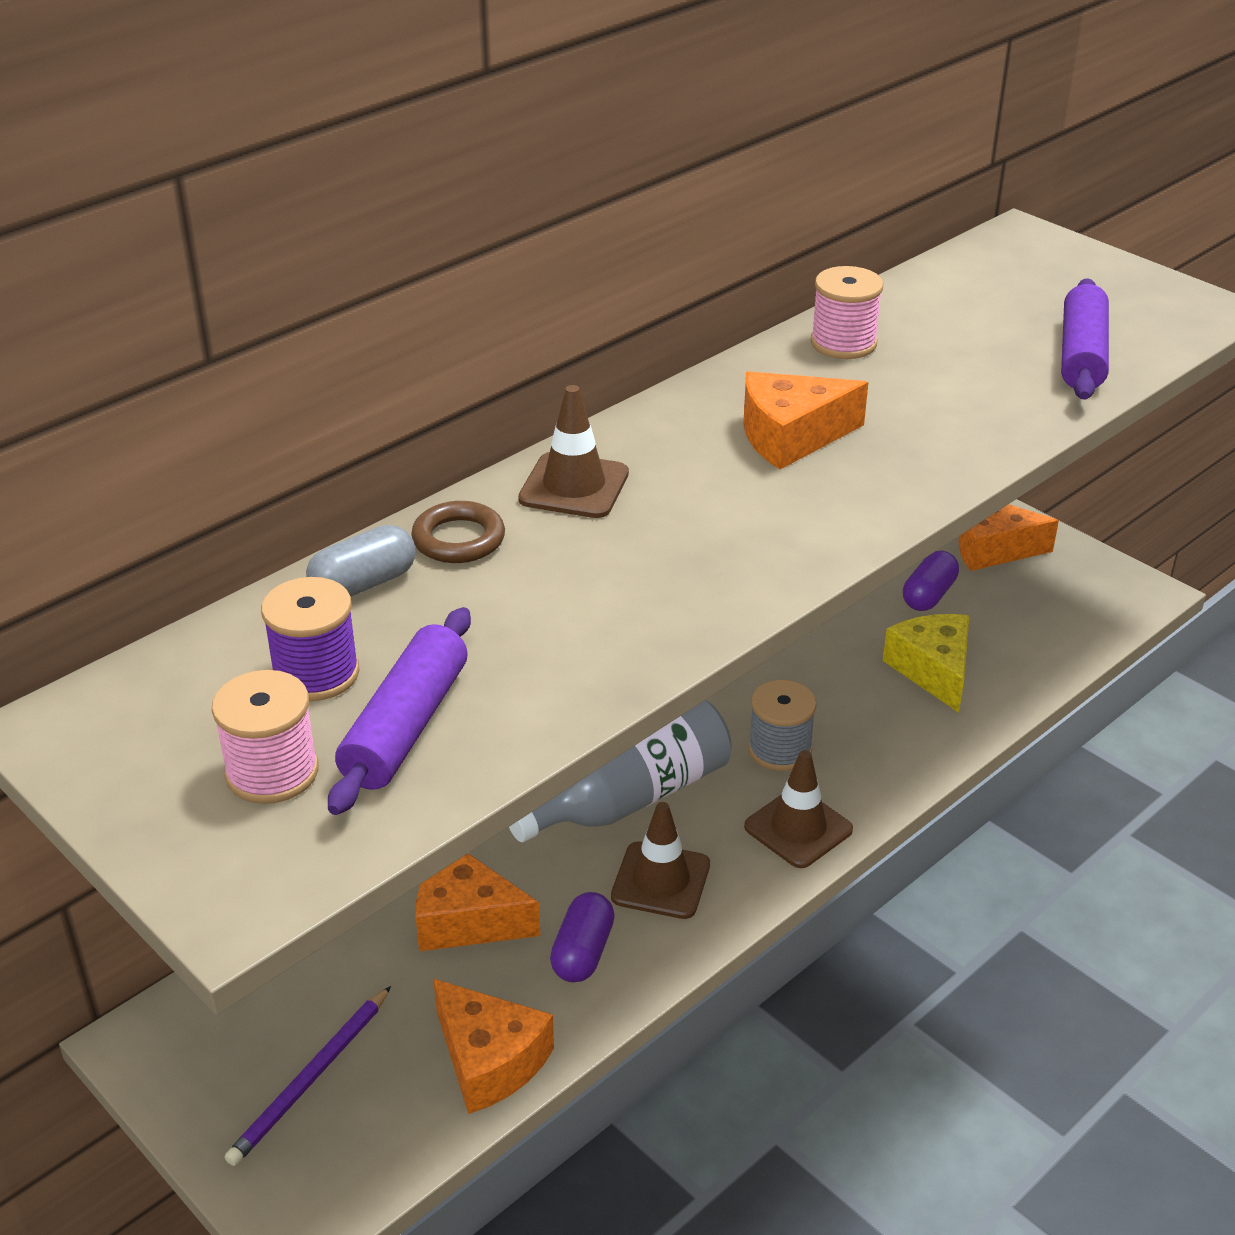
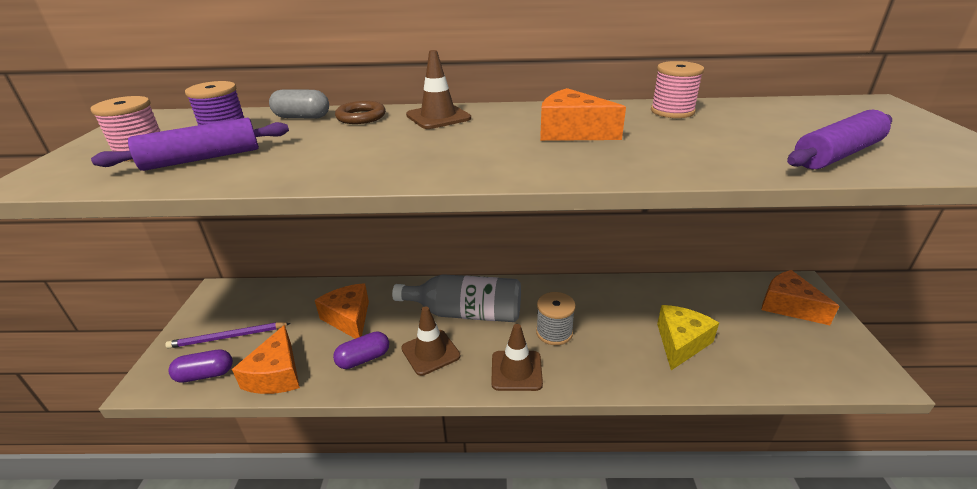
camera: 45 degrees right, 5 degrees down
purple capsule [903,551,959,611] -> purple capsule moved to [169,350,233,383]

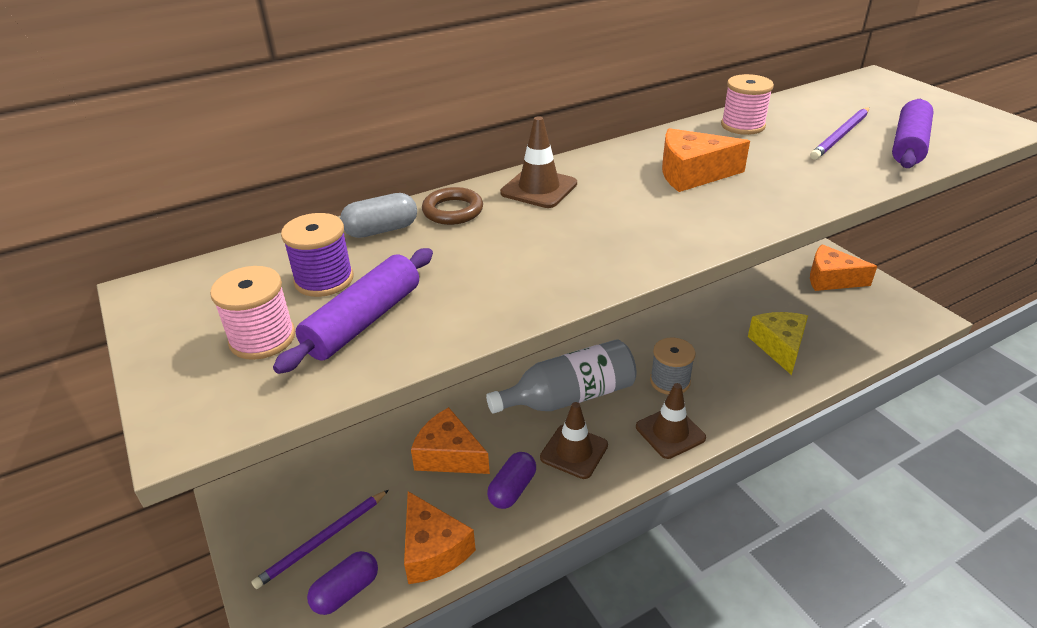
camera: 30 degrees left, 5 degrees up
none -> purple pencil [810,107,869,160]

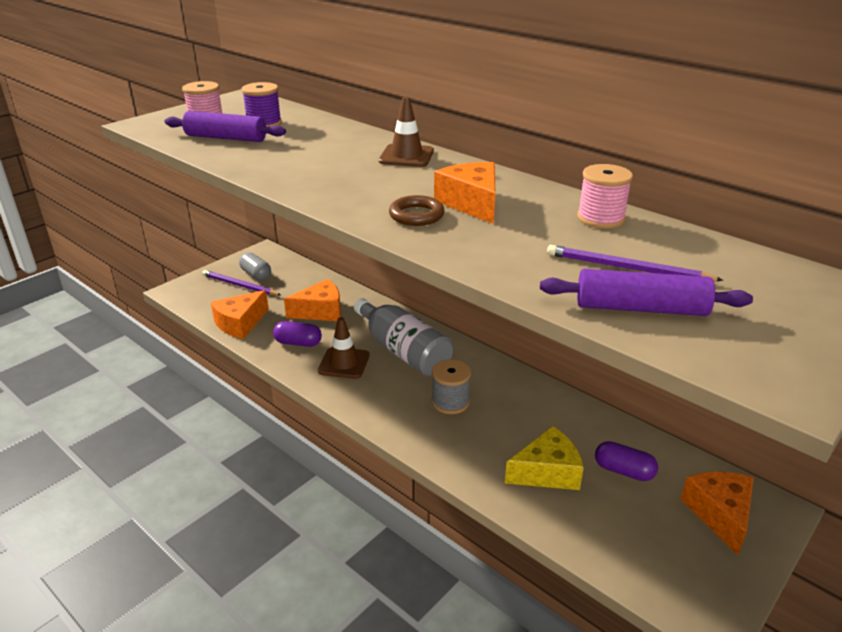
camera: 70 degrees right, 5 degrees down
purple capsule [307,551,378,615] -> purple capsule moved to [595,441,658,481]
grey capsule [340,193,417,238] -> grey capsule moved to [239,252,271,280]
orange cheese [411,407,490,474] -> orange cheese turned 60 degrees clockwise [284,279,341,321]
brown ring [422,187,483,225] -> brown ring moved to [389,195,445,226]
brown traffic cone [636,383,706,459] -> none

